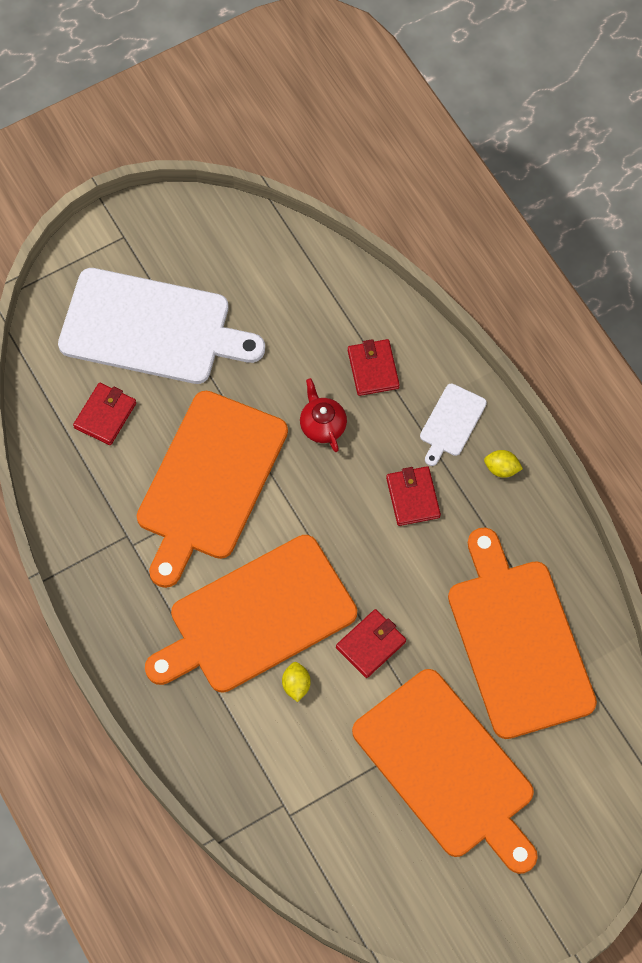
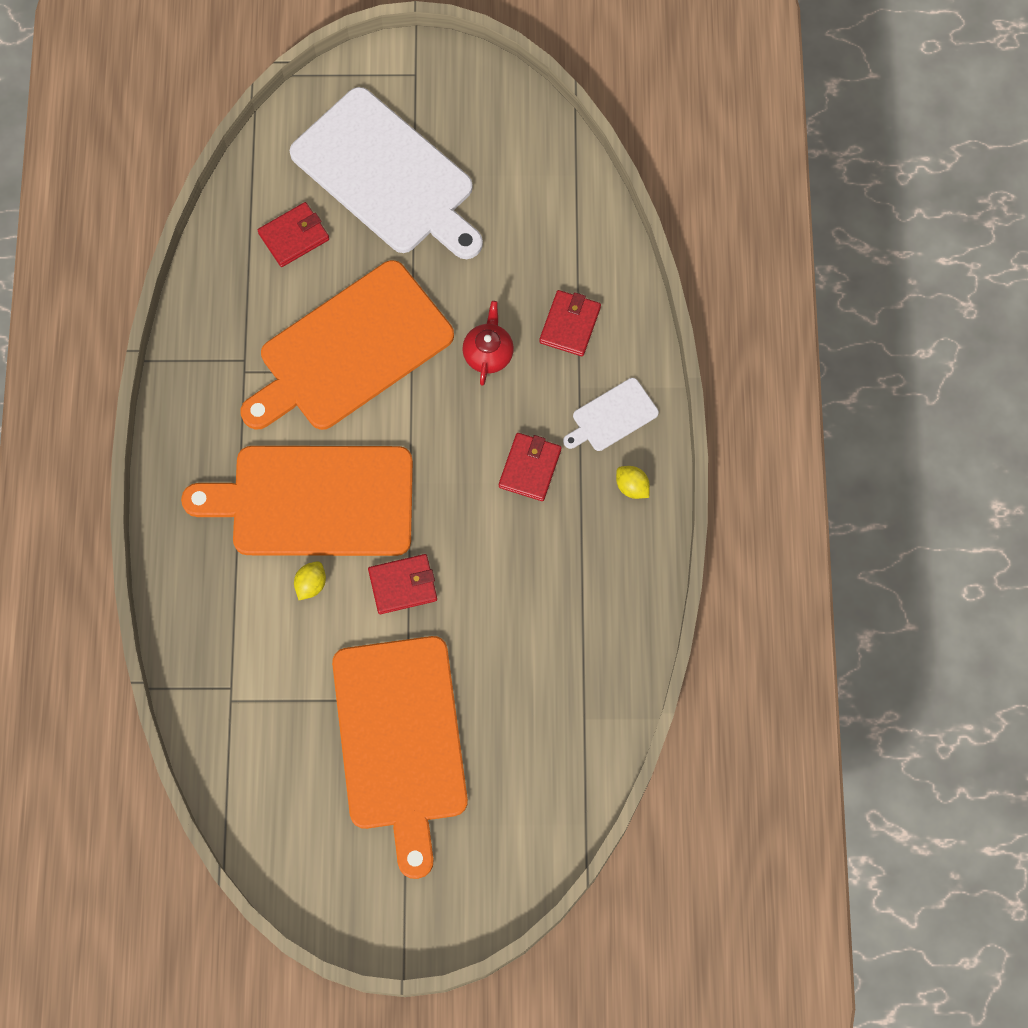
camera: 30 degrees right, 5 degrees up
orange cutting board [448,528,597,739] -> none

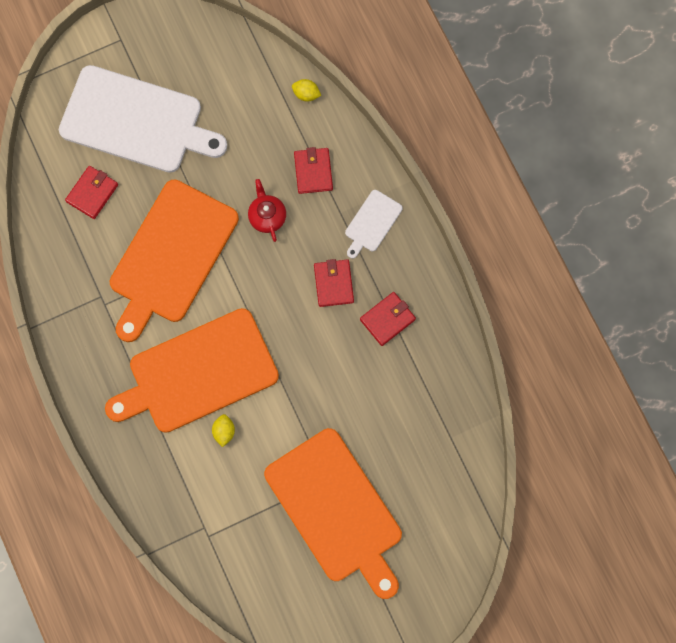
camera: 25 degrees left, 5 degrees up
red wallet [368,554,437,614] -> red wallet moved to [360,292,416,346]
yellow lemon [616,466,650,499] -> yellow lemon moved to [292,79,321,101]

